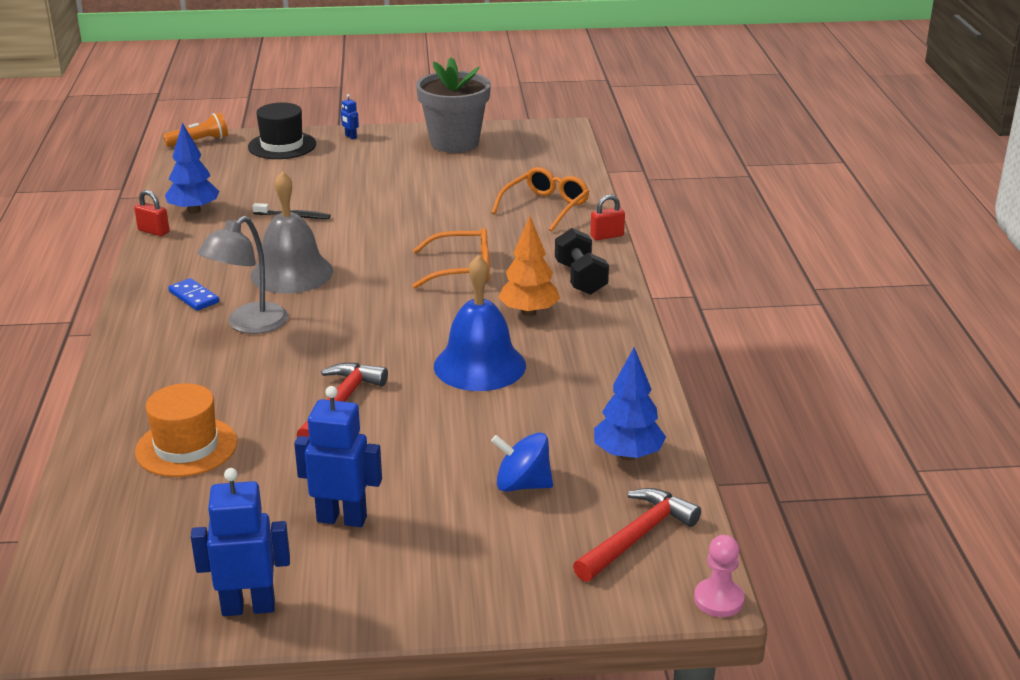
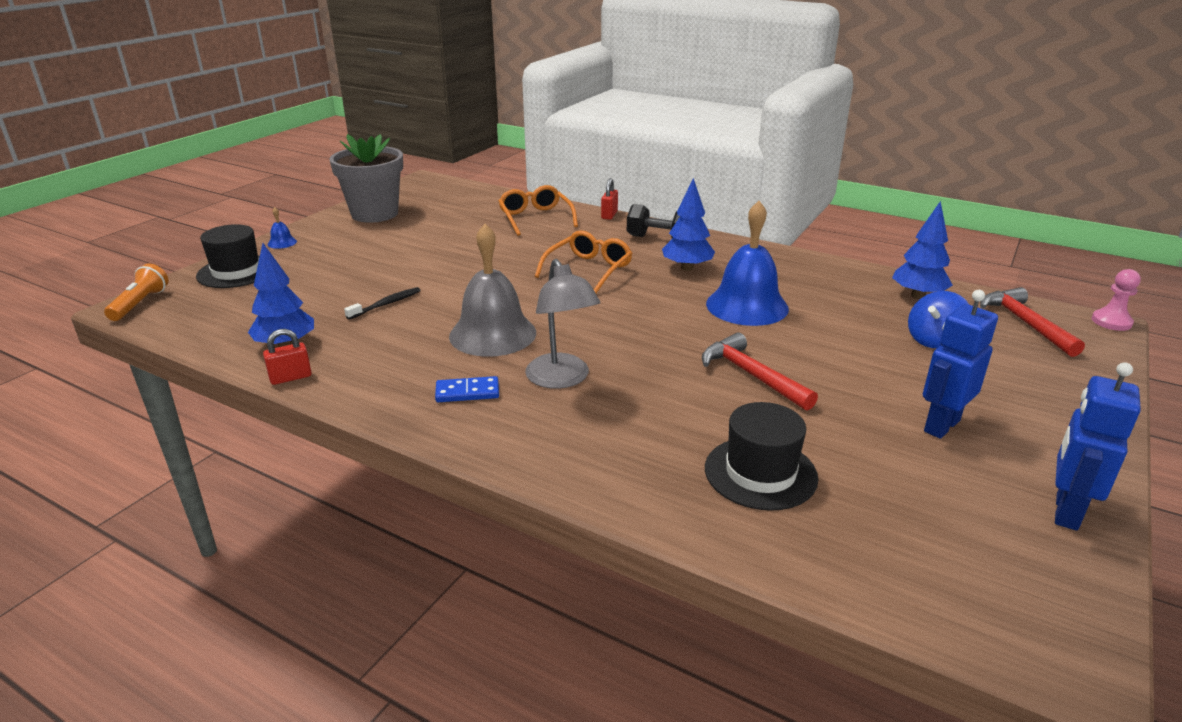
camera: 55 degrees left, 0 degrees up
orange hat [135,383,237,477] -> black hat [705,402,819,511]
blue robot [341,94,359,139] -> blue bell [268,207,297,249]
orange tree [498,216,560,316] -> blue tree [662,178,715,271]

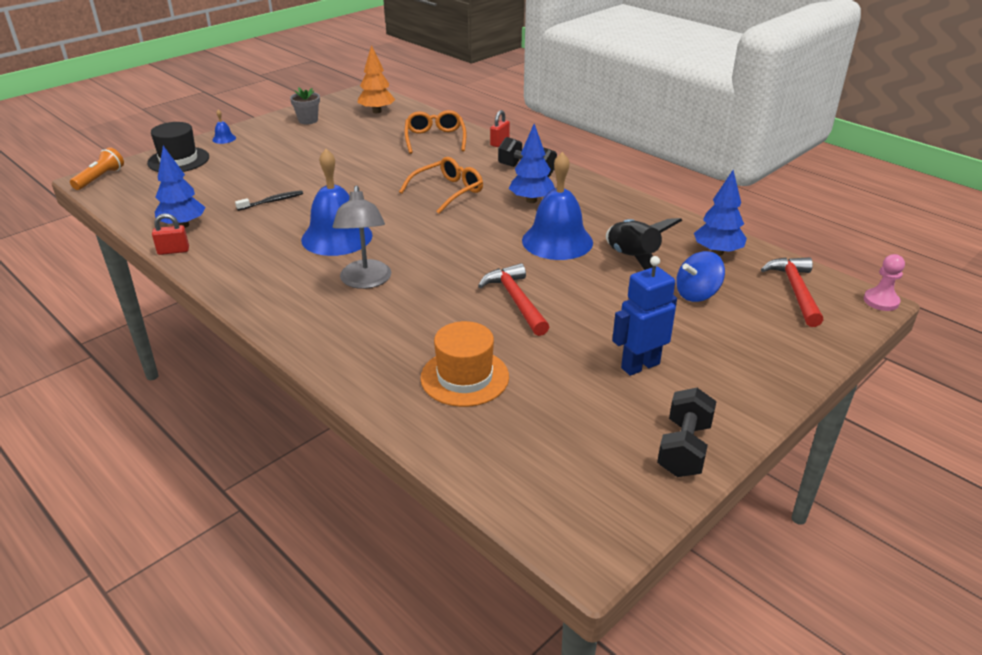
camera: 15 degrees right, 5 degrees up
grey flower pot [329,134,403,223] -> grey flower pot [290,87,320,124], size x0.49
blue domino [435,376,499,402] -> none
grey bell [449,224,536,357] -> blue bell [301,149,373,256]
black hat [705,402,819,511] -> orange hat [420,321,509,407]
blue robot [1055,362,1141,531] -> black dumbbell [657,388,717,477]
none -> orange tree [357,45,396,113]
none -> black rocket [606,218,682,270]

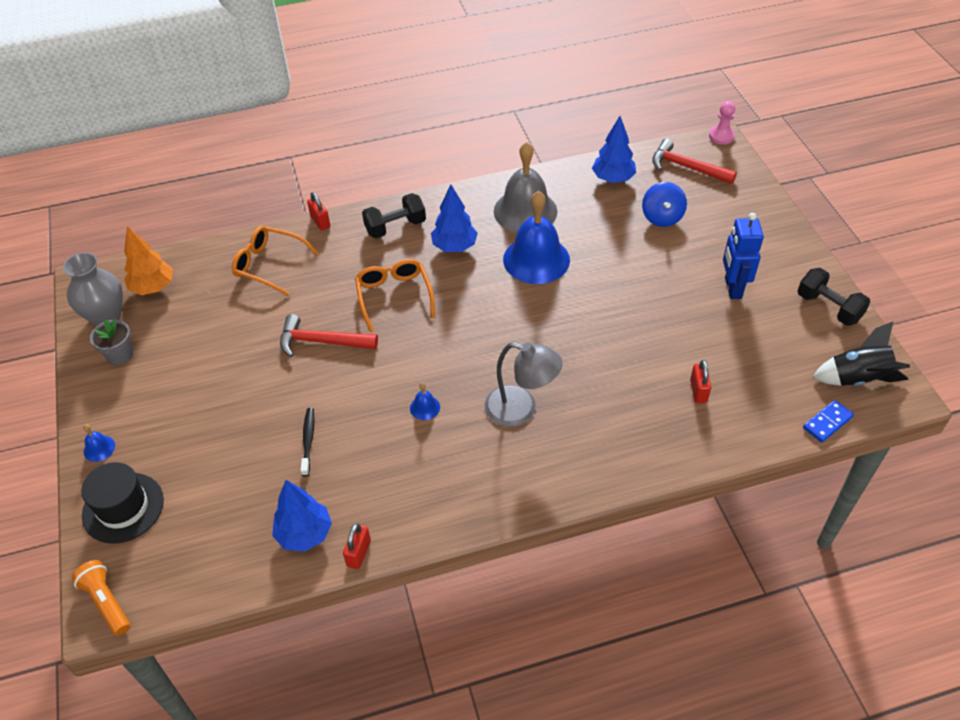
camera: 60 degrees left, 15 degrees up
blue bell [301,149,373,256] -> blue bell [410,383,440,420], size x0.40
orange hat [420,321,509,407] -> red padlock [690,360,711,403]
red hammer [478,263,549,336] -> red hammer moved to [280,314,378,357]
black rocket [606,218,682,270] -> black rocket moved to [813,322,910,386]
none -> grey vase [63,252,123,326]
none -> grey bell [494,142,557,233]
none -> blue domino [803,400,854,443]

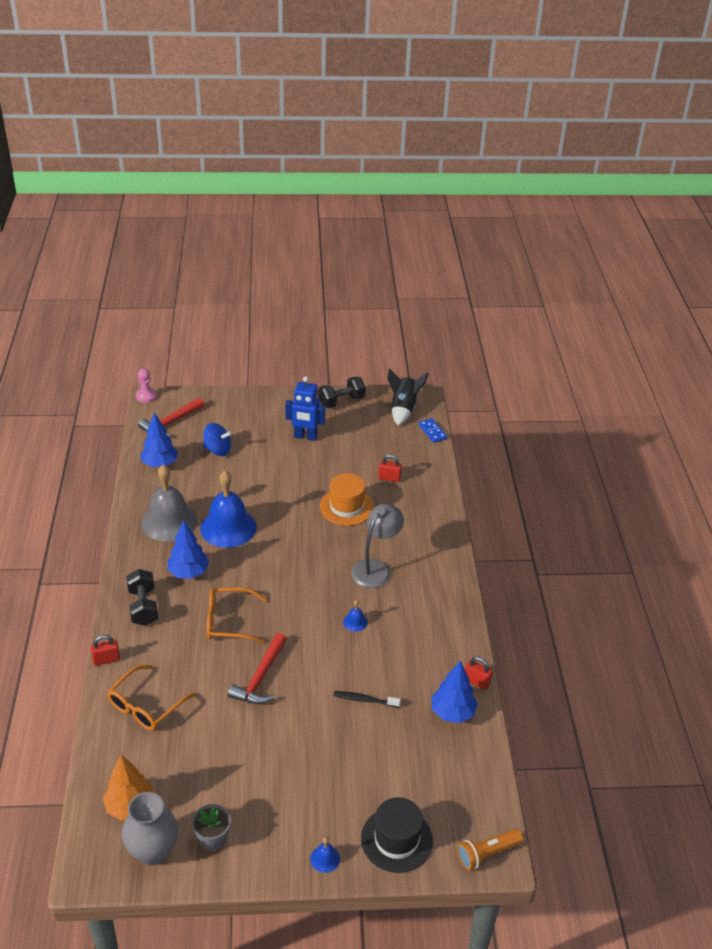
camera: 80 degrees left, 10 degrees down
none -> orange hat [320,473,374,526]

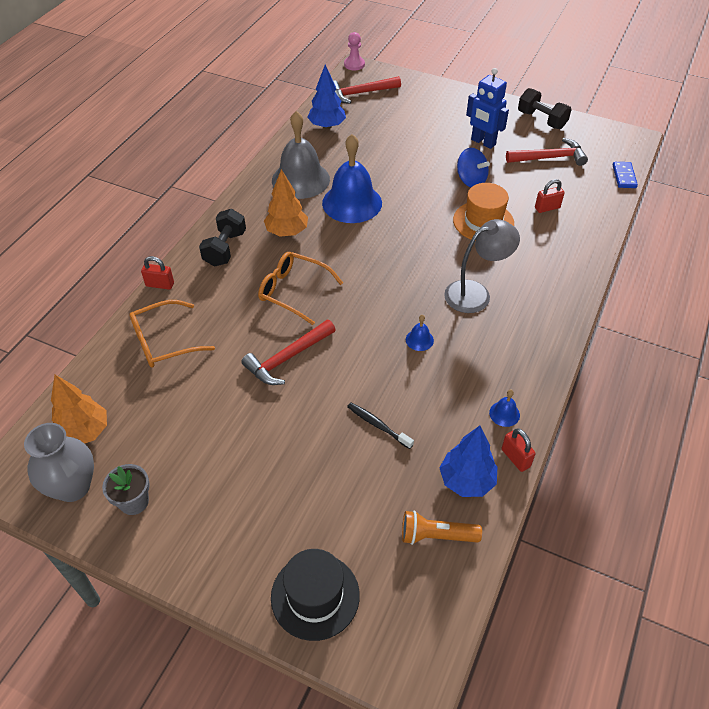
camera: 30 degrees right, 10 degrees up
blue tree [168,520,209,579] -> orange tree [264,169,308,237]
blue spinning top [203,423,232,456] -> blue spinning top moved to [457,148,490,187]
blue bell [310,837,340,873] -> blue bell moved to [489,390,520,427]
black dumbbell [318,377,366,408] -> black dumbbell turned 45 degrees clockwise [518,88,572,129]
red padlock [378,454,402,482] -> red padlock turned 60 degrees counterclockwise [535,179,565,213]
black rocket [388,368,429,425] -> none
orange flashlight [457,829,523,870] -> orange flashlight moved to [402,511,482,545]
none -> red hammer [506,138,588,166]

